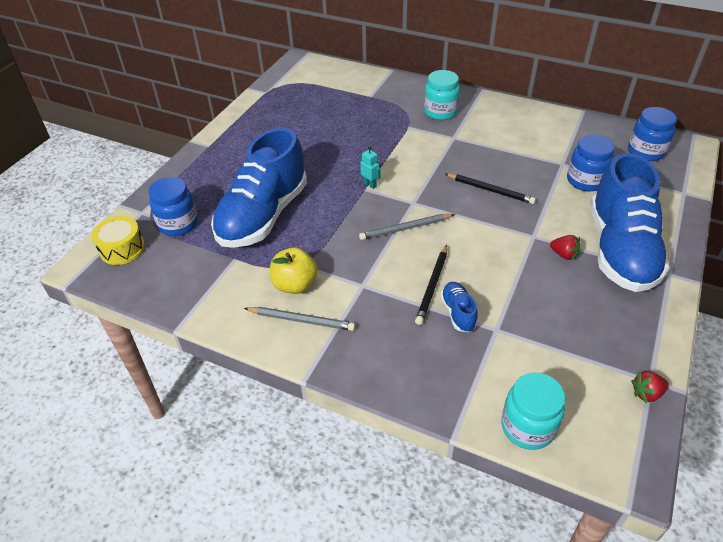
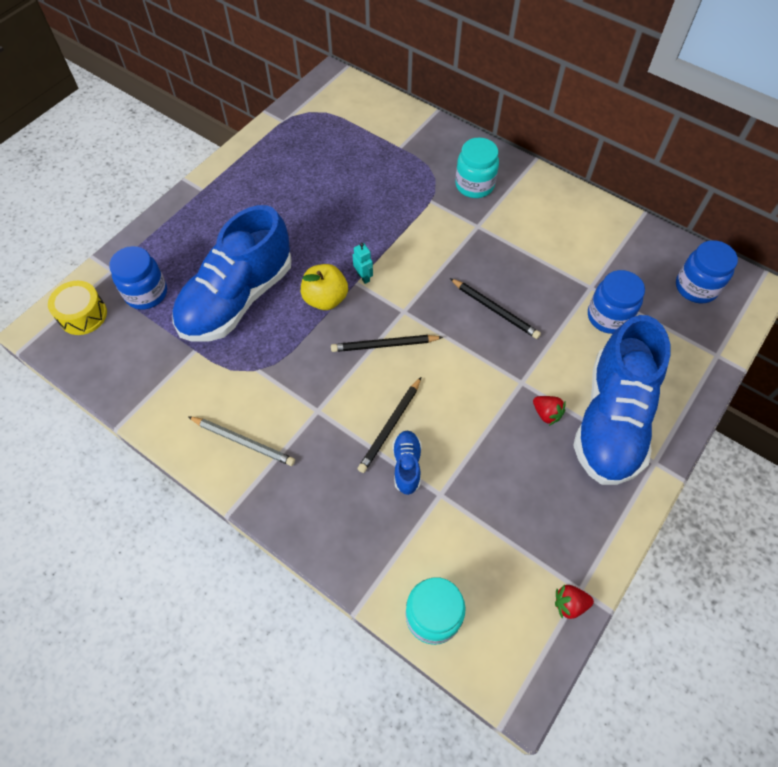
camera: 10 degrees right, 15 degrees up
yellow apple [270,247,318,294] -> yellow apple moved to [301,264,348,310]
grey pencil [359,214,455,240] -> black pencil [331,335,443,352]

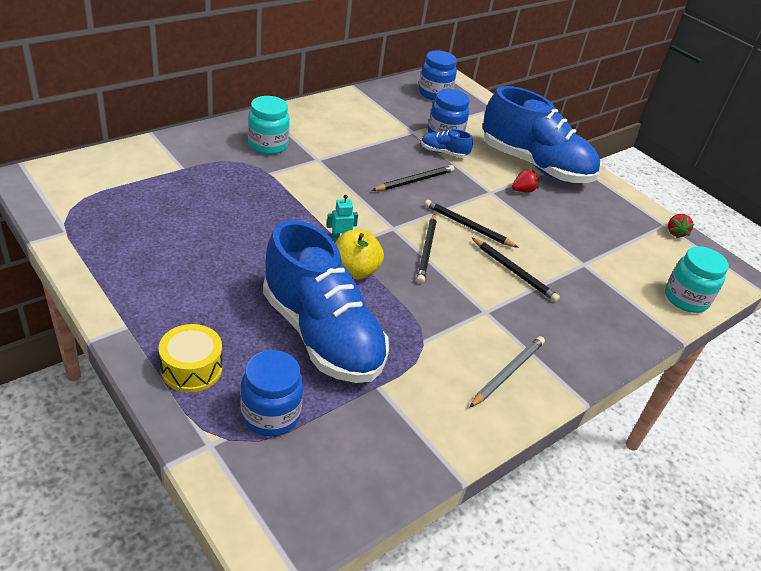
camera: 80 degrees left, 20 degrees down
yellow drum [48,281,107,335] -> yellow drum moved to [159,324,222,392]
blue shoe [392,431,421,495] -> blue shoe moved to [421,129,473,158]
none -> black pencil [424,200,519,248]

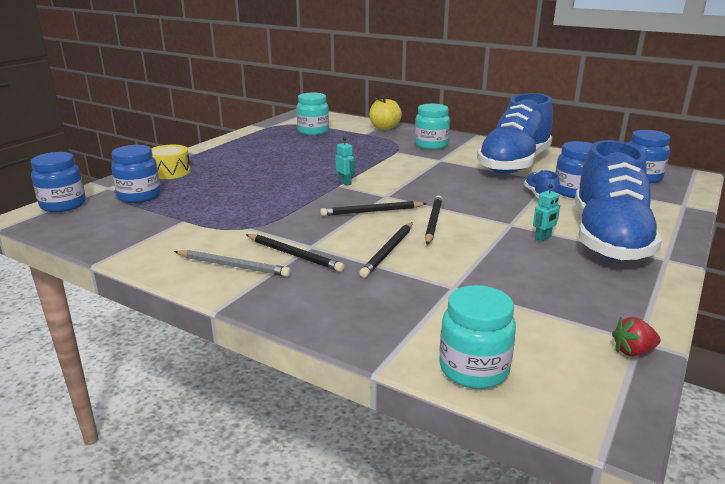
camera: 75 degrees right, 15 degrees down
blue shoe [263,220,389,383] -> blue shoe moved to [477,93,553,174]
yellow apple [336,230,384,279] -> yellow apple moved to [369,96,402,130]
black pencil [373,165,454,191] -> black pencil moved to [246,234,344,272]
red strawberry [512,169,539,192] -> turquoise robot [533,184,560,242]
none -> blue jar [31,152,86,212]
none -> turquoise jar [297,93,329,135]

